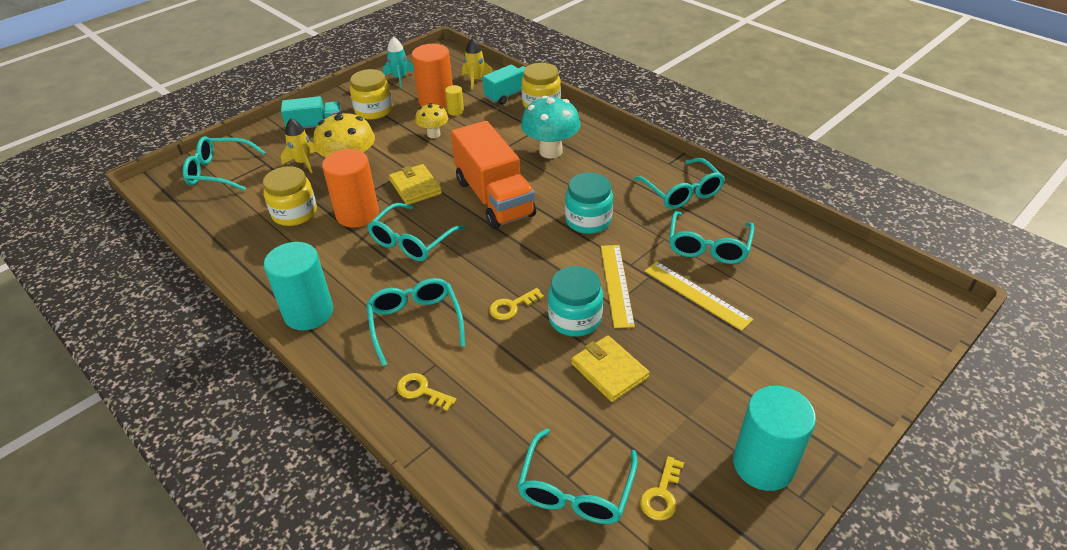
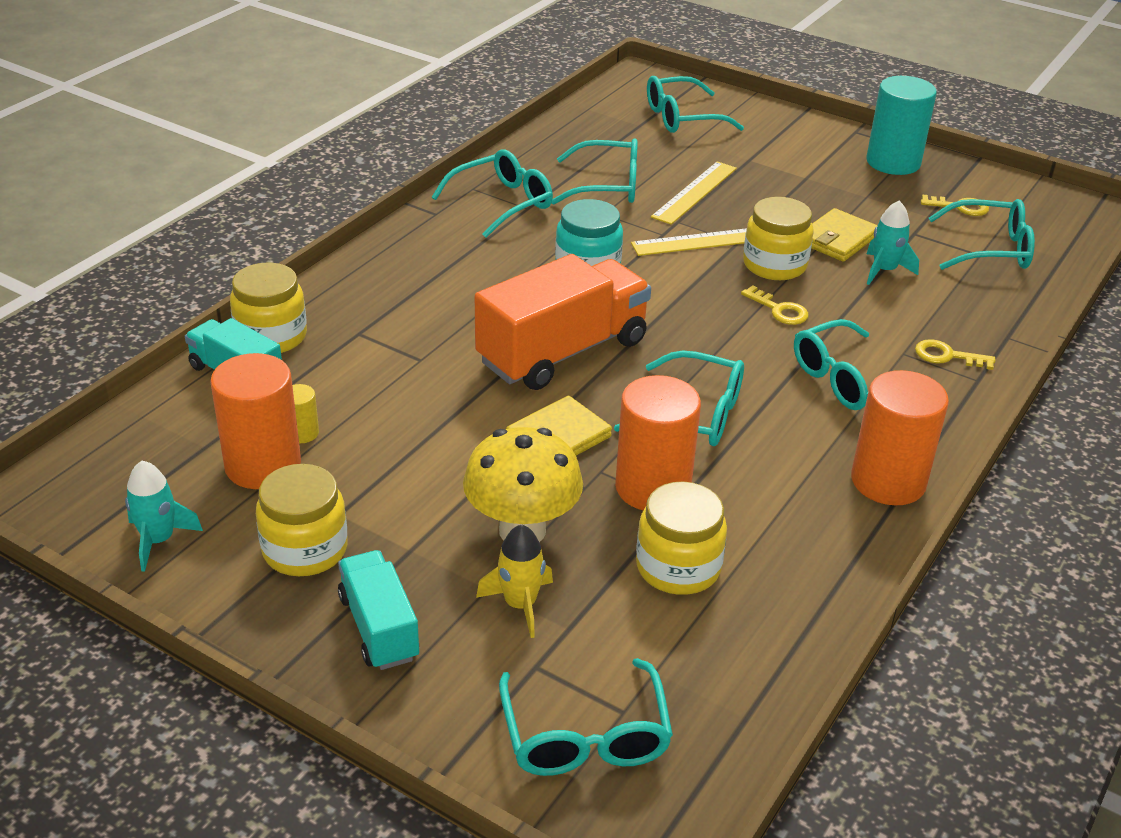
camera: 105 degrees left, 5 degrees down
turquoise cylinder [264,242,333,330] -> orange cylinder [851,370,949,505]
yellow key [397,373,456,411] -> yellow key turned 90 degrees clockwise [915,339,995,370]
yellow mushroom [415,103,448,138] -> none
yellow rocket [462,38,493,90] -> none
turquoise mushroom [521,96,581,159] -> none
turquoise jar [548,266,603,337] -> yellow jar [743,197,814,280]
none -> turquoise glasses [647,76,744,133]
none -> turquoise rocket [867,201,919,285]

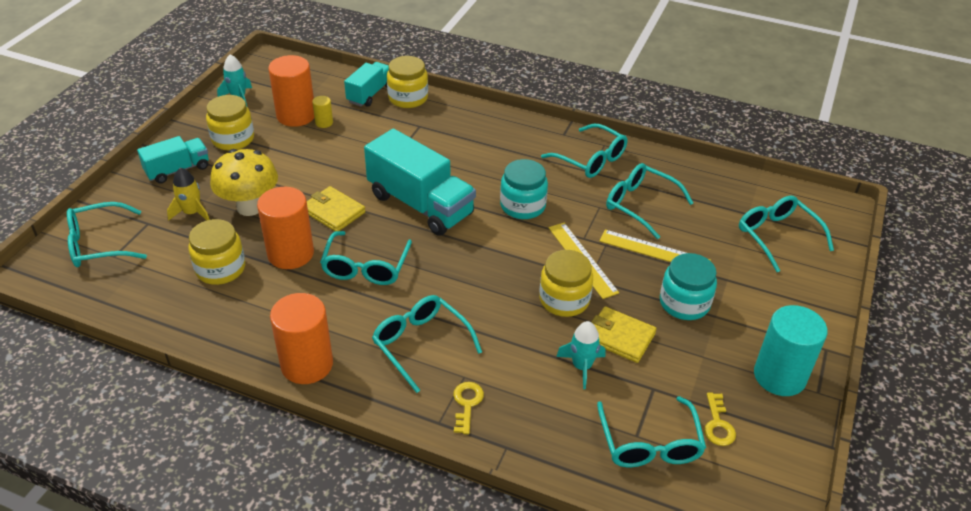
camera: 80 degrees right, 5 degrees up
orange truck [475,254,651,390] -> turquoise truck [364,129,476,236]
turquoise glasses [552,138,638,205] -> turquoise glasses turned 135 degrees clockwise [606,163,693,239]
yellow key [741,285,809,325] -> none
none -> turquoise jar [660,253,717,320]

